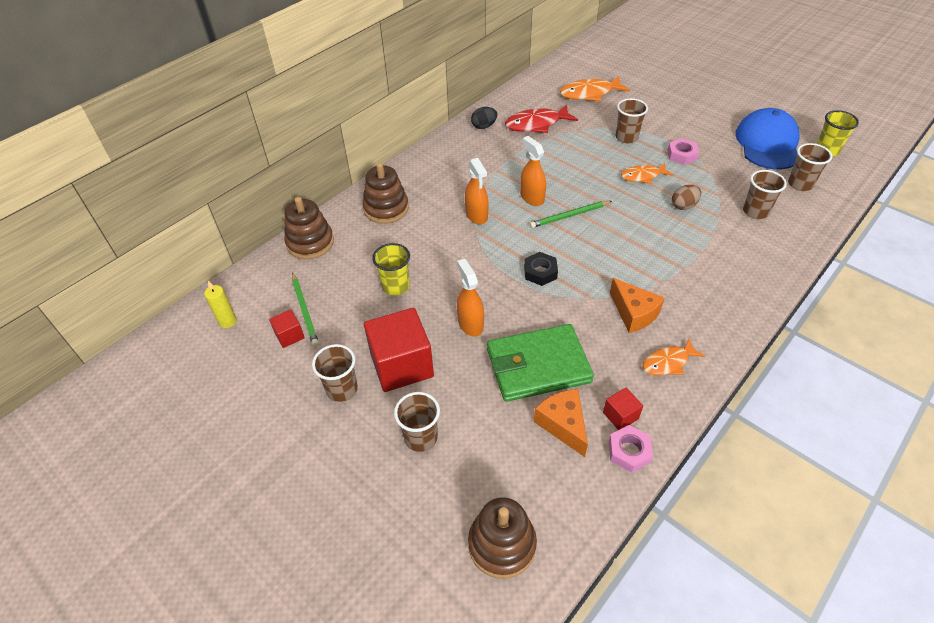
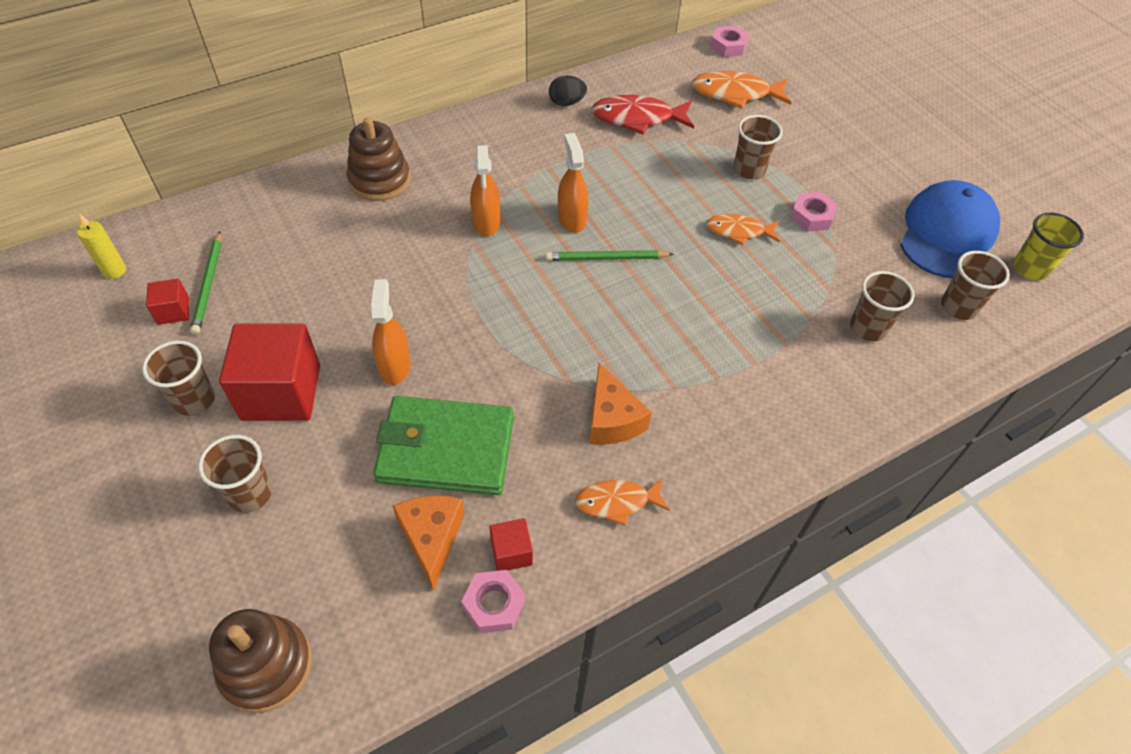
camera: 15 degrees right, 5 degrees up
brown stacking toy [284,197,334,259] -> none
yellow cup [372,243,410,296] -> none
black nut [524,252,558,286] -> none
brown egg [672,185,701,210] -> none
none -> pink nut [710,26,749,57]

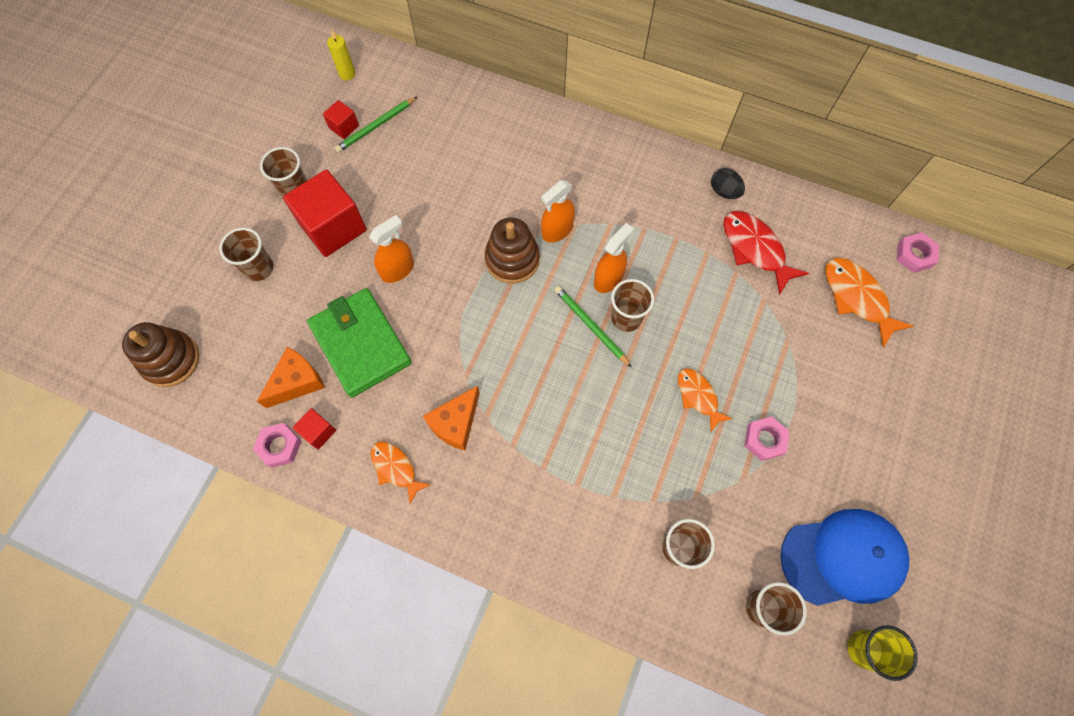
camera: 55 degrees right, 15 degrees up
brown stacking toy [347,117,410,201] -> brown stacking toy moved to [485,217,540,284]
brown cup [734,115,783,179] -> brown cup moved to [611,279,654,332]

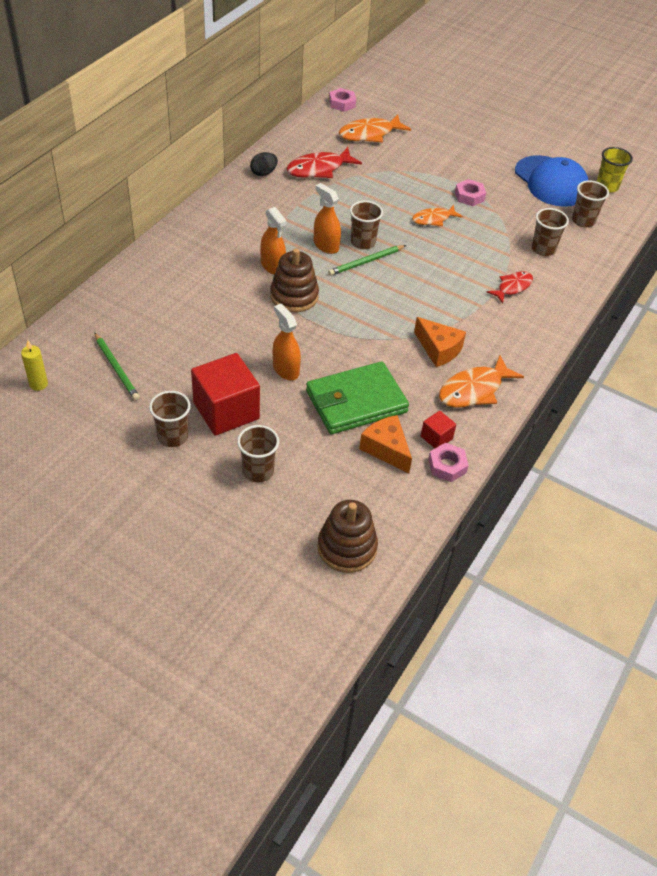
camera: 85 degrees left, 20 degrees down
red cube [323,100,359,139] -> none
orange fish [371,442,431,504] -> orange fish [439,355,524,408], size x1.55
blue cap [781,509,909,606] -> blue cap turned 150 degrees clockwise [515,155,589,207]
none -> red fish [487,271,533,304]

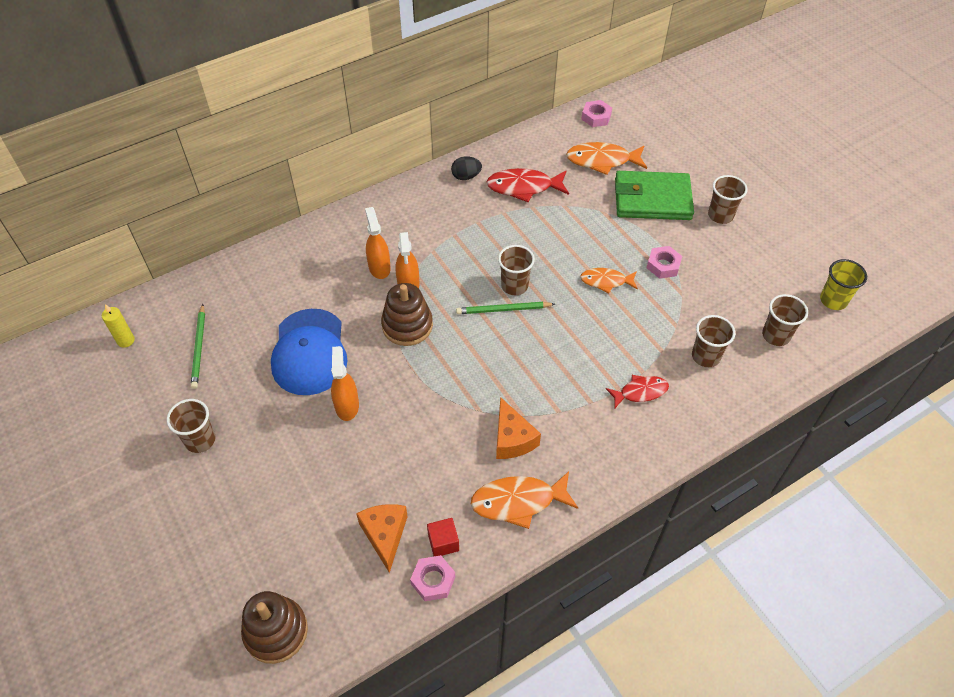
camera: 30 degrees right, 5 degrees up
red cube [191,353,260,436] -> none
brown cup [237,425,279,482] -> brown cup moved to [708,175,748,224]
green wallet [306,361,409,434] -> green wallet moved to [615,171,694,220]
orange spray bottle [314,183,341,254] -> orange spray bottle moved to [365,207,391,279]
blue cap [515,155,589,207] -> blue cap moved to [271,309,348,395]

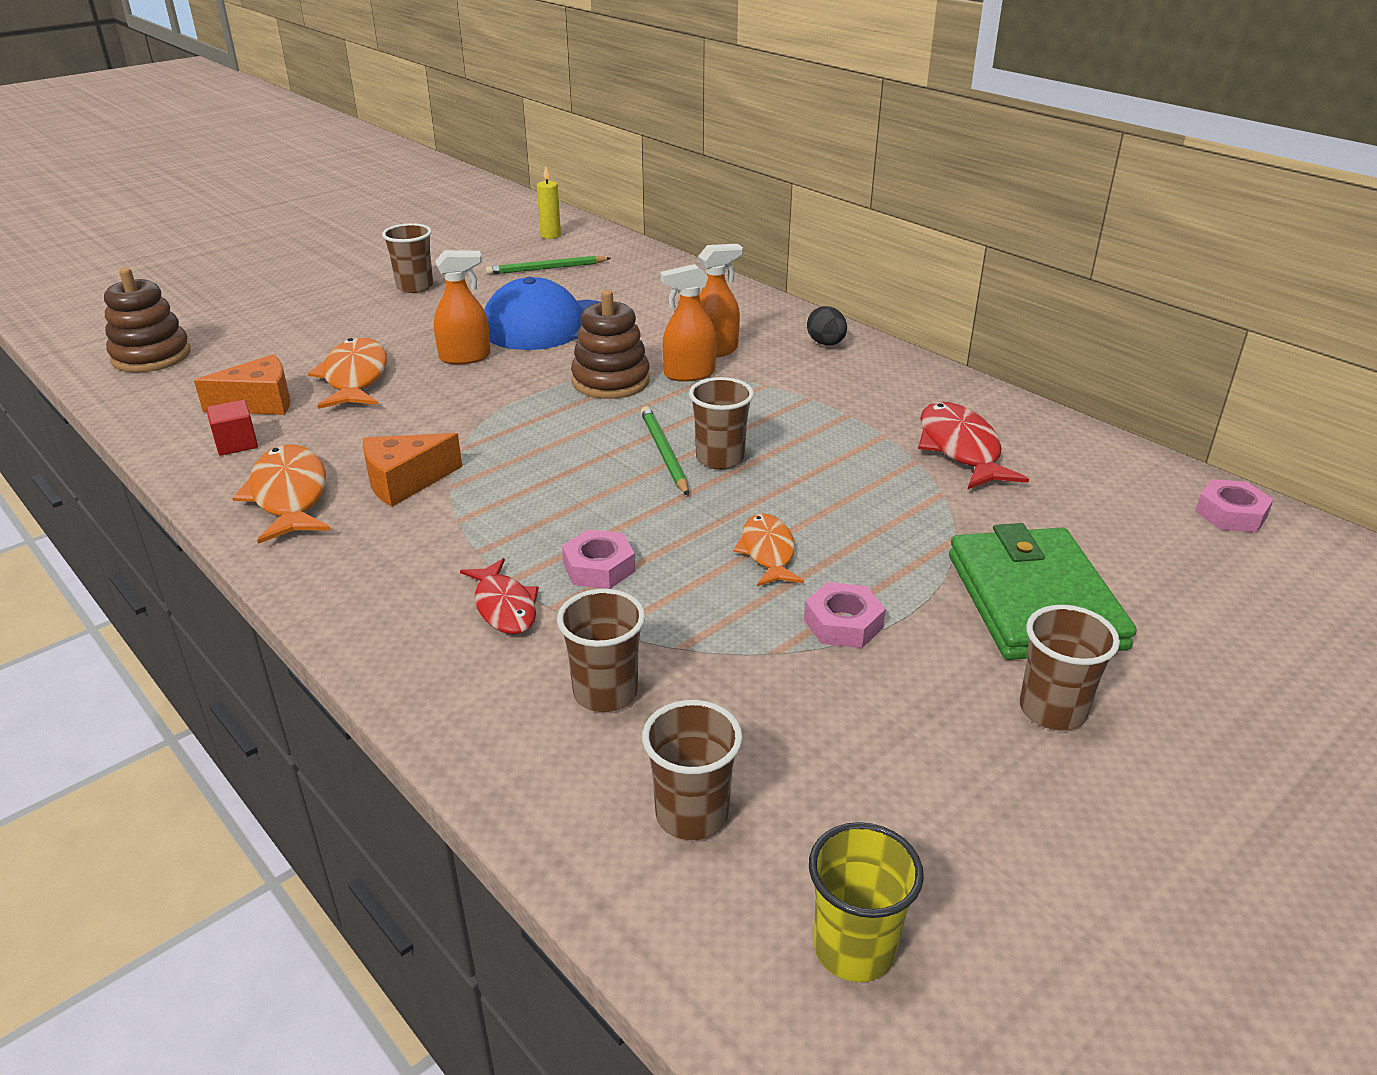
camera: 80 degrees right, 20 degrees down
pink nut [410,555,455,601] -> pink nut moved to [562,529,635,589]
black egg [451,157,482,180] -> black egg moved to [807,306,847,345]
orange fish [566,142,647,175] -> orange fish moved to [308,338,387,409]

